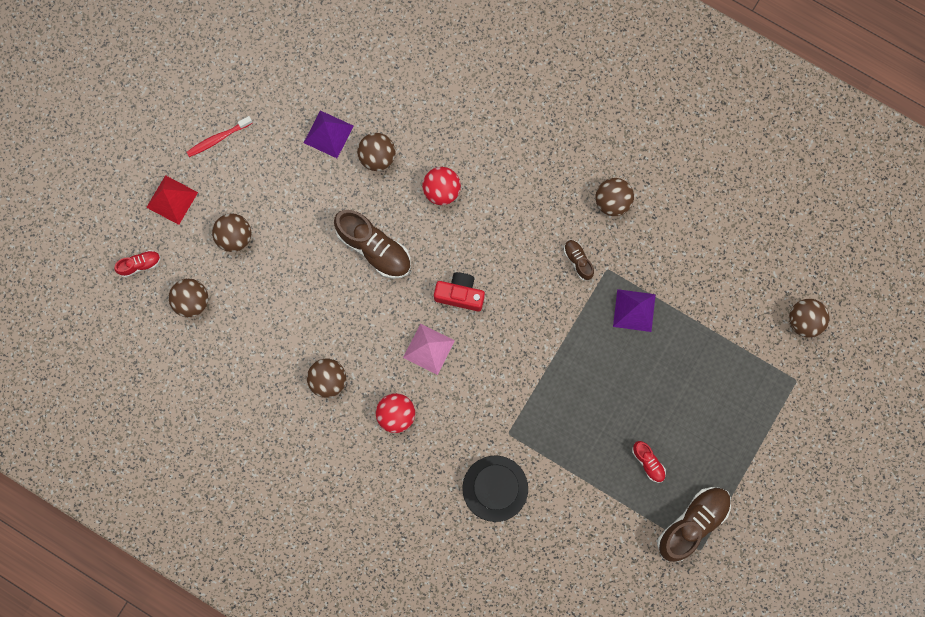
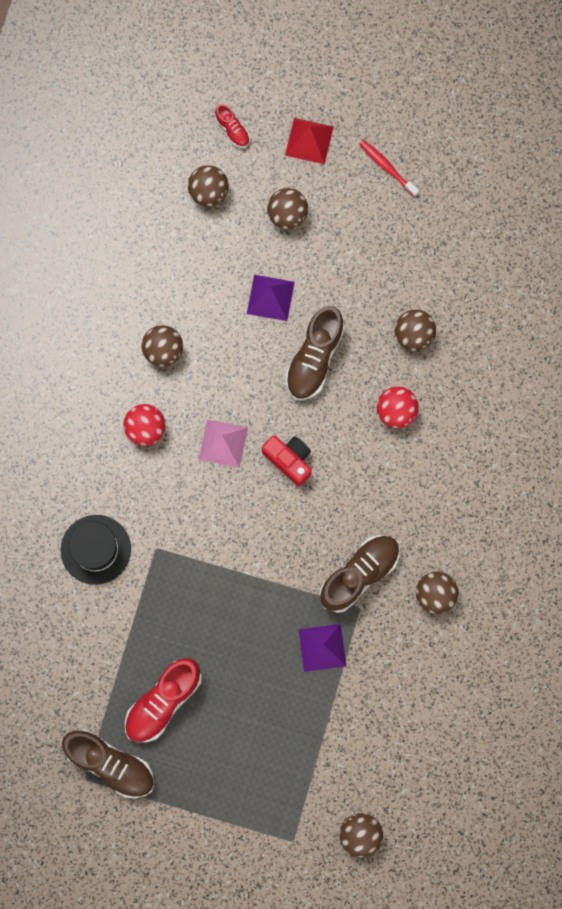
camera: 75 degrees right, 0 degrees up
purple pyramid [304,110,354,158] -> purple pyramid moved to [247,275,295,321]
red camera [434,272,485,311] -> red camera turned 45 degrees counterclockwise [262,435,312,486]
brown shoe [564,240,594,280] -> brown shoe [319,535,400,613], size x1.98
red shoe [632,441,666,483] -> red shoe [125,658,202,742], size x1.98

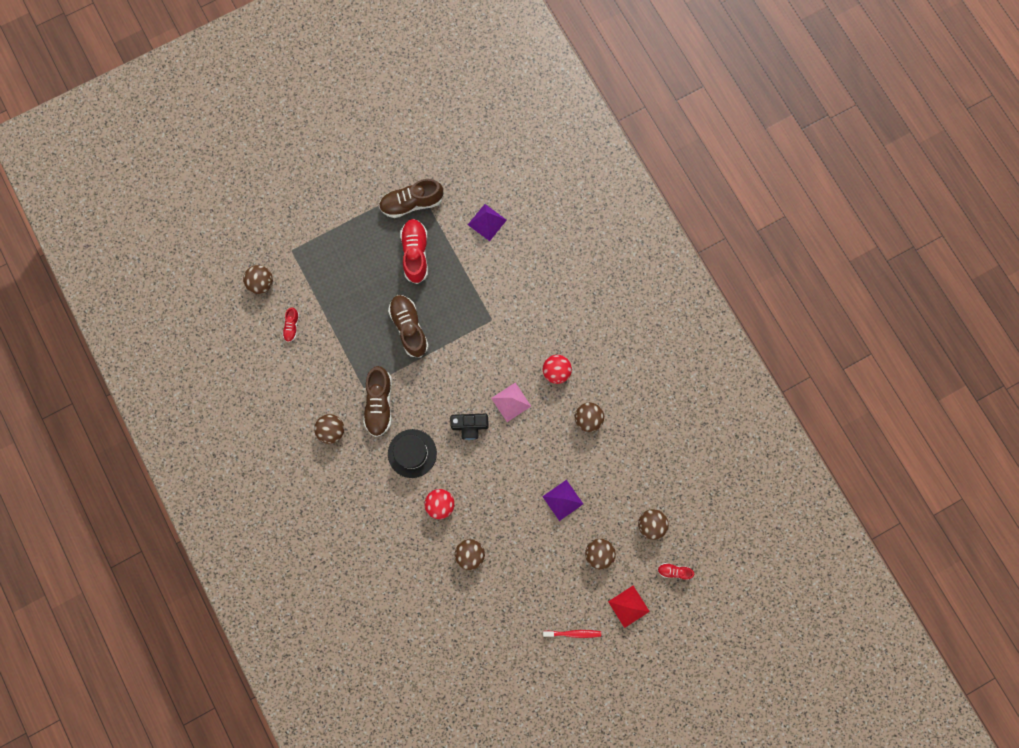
camera: 135 degrees right, 0 degrees up
black hat [61,515,131,585] -> black hat moved to [388,429,437,478]
red camera [262,435,312,486] -> black camera [450,414,489,440]
brown shoe [285,306,345,400] -> brown shoe moved to [388,295,429,357]
purple pyramid [299,624,346,672] -> purple pyramid moved to [468,204,507,241]
none -> red shoe [282,307,299,342]

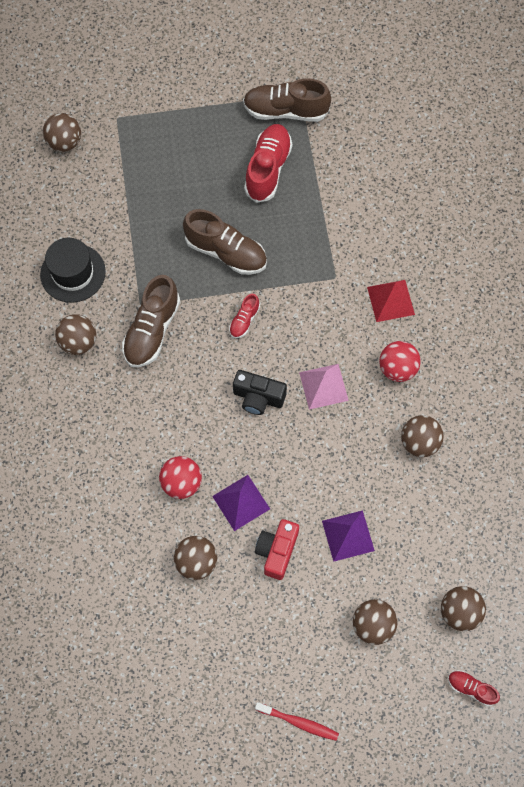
camera: 20 degrees right, 10 degrees down
red shoe [282,307,299,342] -> red shoe moved to [229,294,260,338]
brown shoe [388,295,429,357] -> brown shoe turned 120 degrees clockwise [183,209,267,275]
black hat [388,429,437,478] -> black hat moved to [40,238,106,303]
purple pyramid [468,204,507,241] -> purple pyramid moved to [212,475,270,531]
red pyramid [608,586,650,628] -> red pyramid moved to [367,280,415,322]
none -> red camera [255,519,299,580]

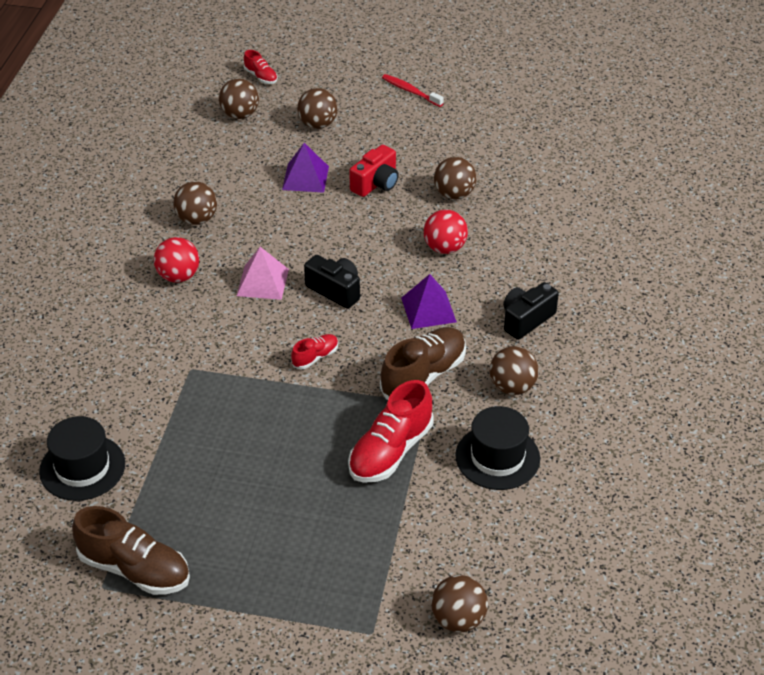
camera: 160 degrees left, 25 degrees down
brown shoe [183,209,267,275] -> none
purple pyramid [212,475,270,531] -> purple pyramid moved to [401,274,457,329]
red shoe [244,124,292,203] -> red shoe moved to [348,380,434,483]
red pyramid [367,280,415,322] -> none
none -> black hat [39,416,125,501]
none -> black camera [503,282,559,340]

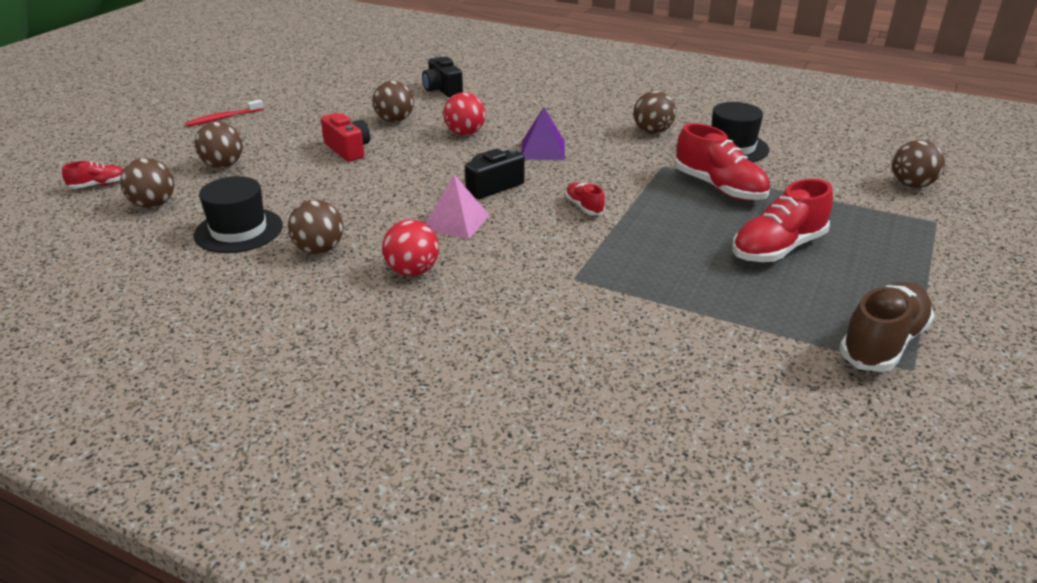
camera: 75 degrees left, 10 degrees down
black hat [39,416,125,501] -> black hat moved to [194,176,283,253]
purple pyramid [282,143,329,193] -> none
brown shoe [380,327,466,400] -> none
black camera [503,282,559,340] -> black camera moved to [422,55,463,98]
none -> red shoe [732,179,833,262]

